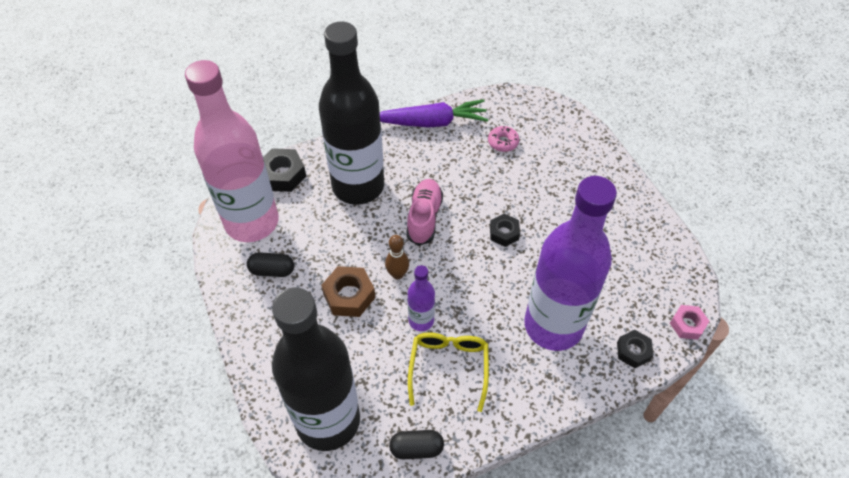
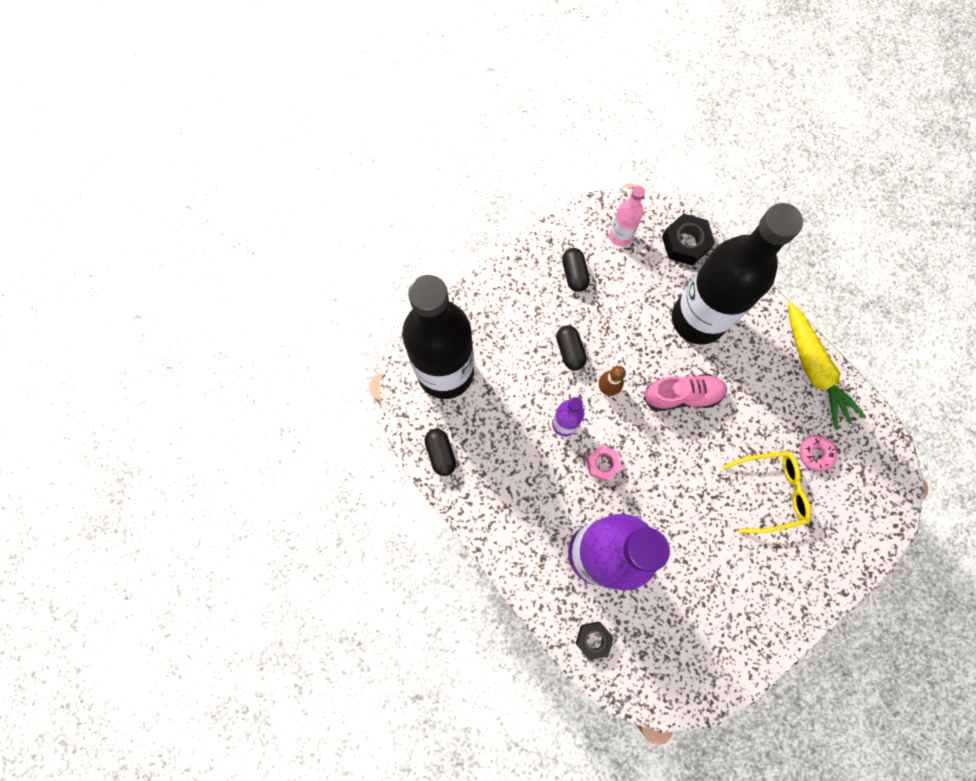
camera: 75 degrees right, 20 degrees up
pink bottle [185,60,279,242] -> pink bottle [609,186,645,246], size x0.43
brown nut [321,266,375,317] -> black capsule [556,325,587,371]
purple carrot [380,99,488,128] -> yellow carrot [788,302,866,430]
yellow glasses [408,332,489,412] -> yellow glasses moved to [722,451,811,533]
black nut [490,214,520,247] -> none
pink nut [670,305,709,340] -> pink nut moved to [586,445,622,481]

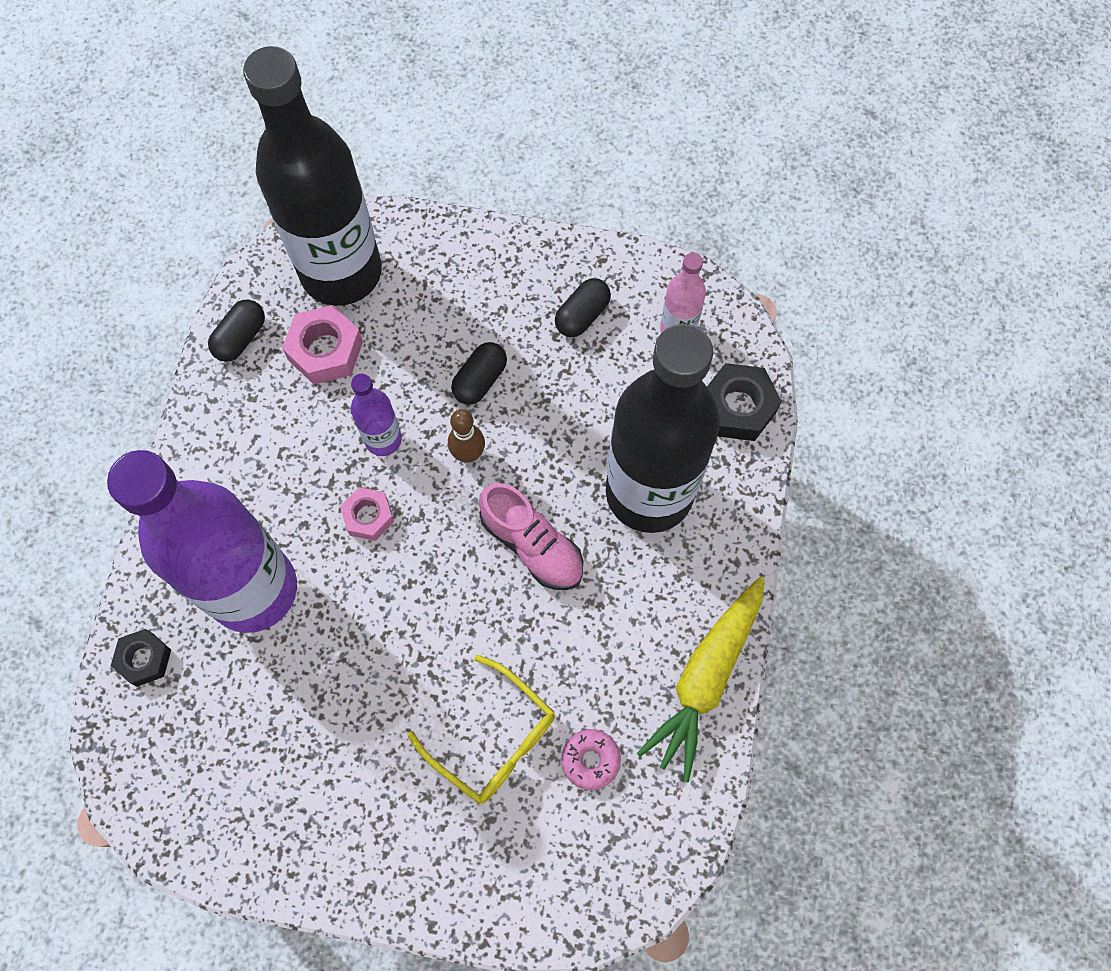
camera: 50 degrees right, 5 degrees down
none -> pink nut [282,305,363,385]

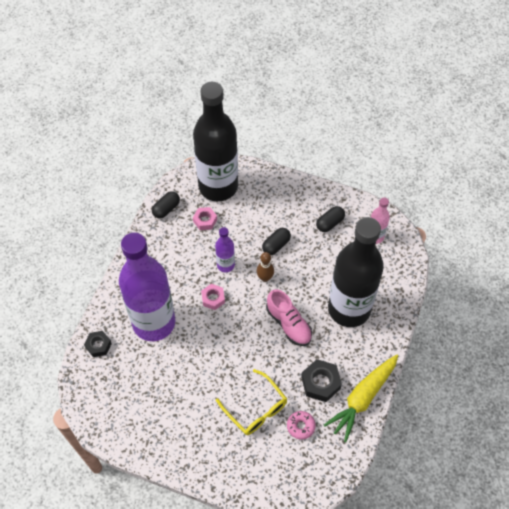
camera: 10 degrees right, 10 degrees down
pink nut [282,305,363,385] -> pink nut [193,207,217,230], size x0.66
black nut [707,363,782,441] -> black nut moved to [301,359,342,402]

